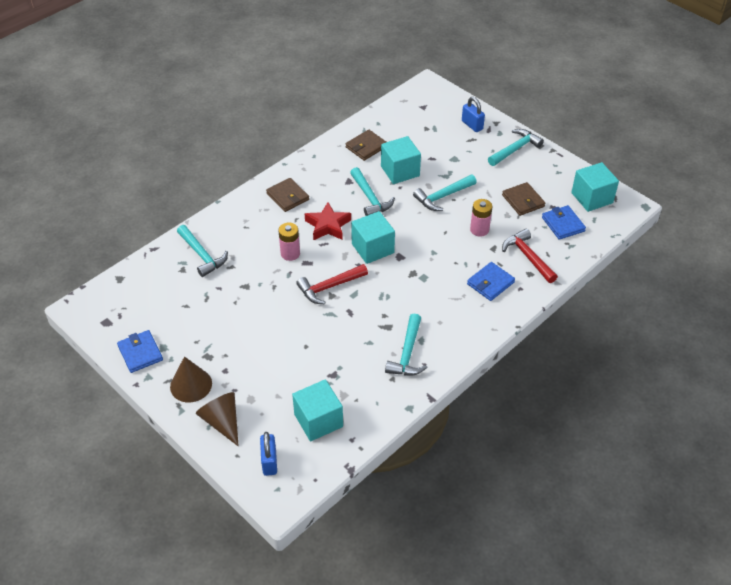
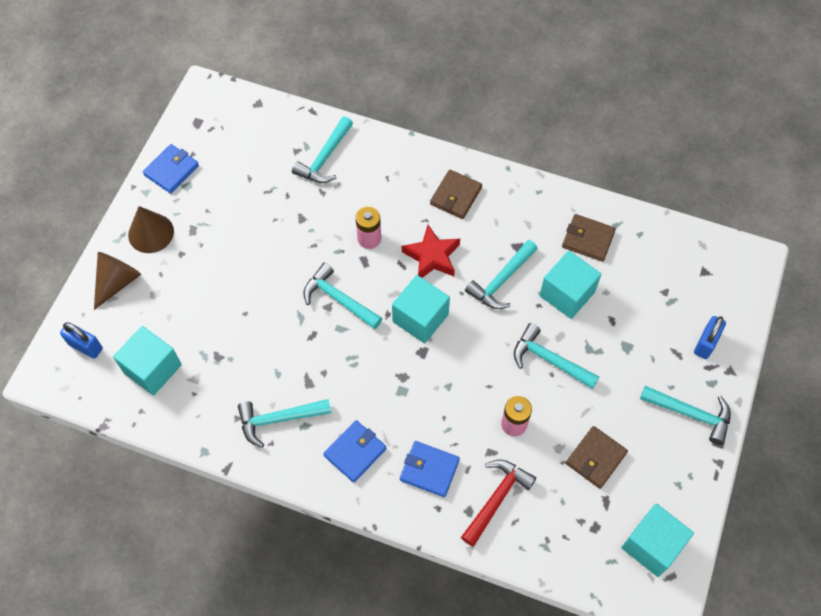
camera: 65 degrees right, 15 degrees up
blue padlock [260,432,277,476] -> blue padlock turned 60 degrees clockwise [60,322,103,359]
red hammer [296,264,368,304] -> turquoise hammer [304,263,383,329]
blue wallet [542,205,586,240] -> blue wallet moved to [323,420,386,483]

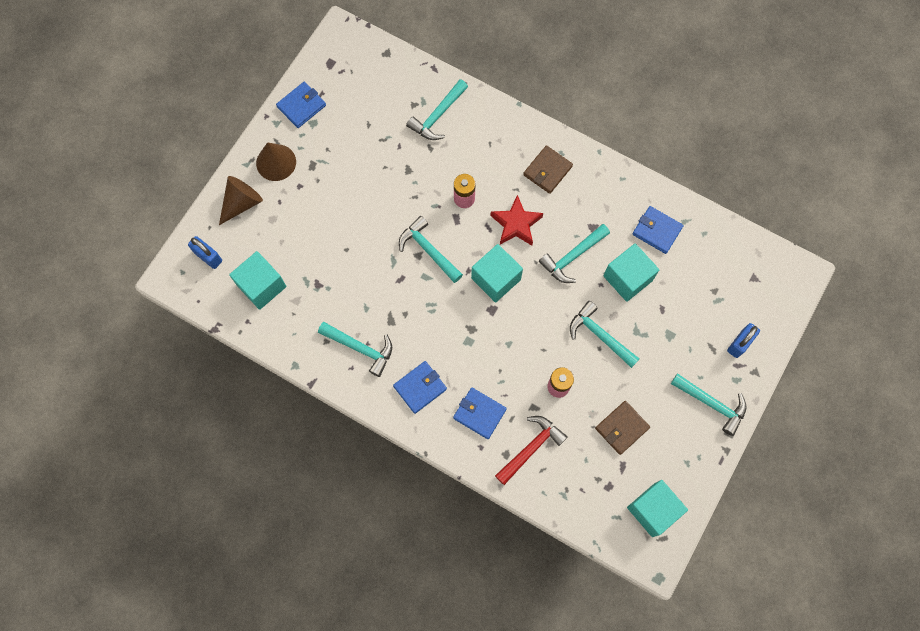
camera: 10 degrees right, 10 degrees up
turquoise hammer [238,399,331,448] -> turquoise hammer turned 150 degrees counterclockwise [318,322,392,377]
brown wallet [562,214,616,262] -> blue wallet [632,206,683,254]

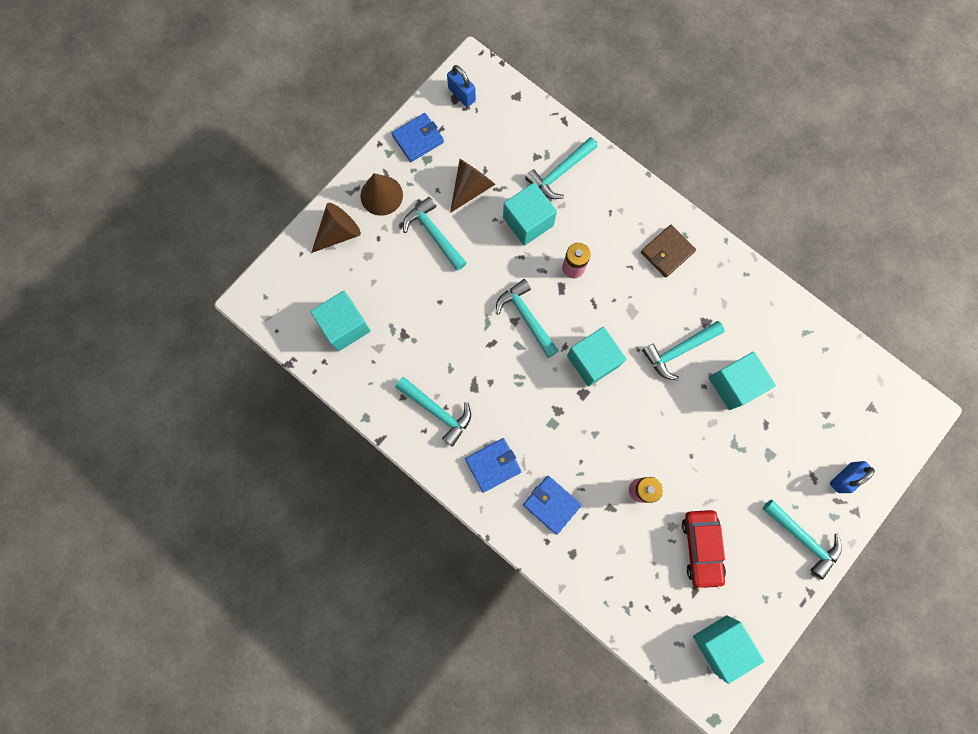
camera: 10 degrees right, 5 degrees up
blue padlock [188,236,222,269] -> blue padlock moved to [447,65,476,107]
red star [490,195,543,246] -> none
red hammer [495,416,567,485] -> none
turquoise hammer [570,301,639,368] -> turquoise hammer moved to [403,197,467,271]
brown wallet [595,401,650,455] -> red car [682,510,726,590]
blue wallet [632,206,683,254] -> none
none -> brown cone [450,159,496,213]
none -> turquoise cube [503,182,557,246]

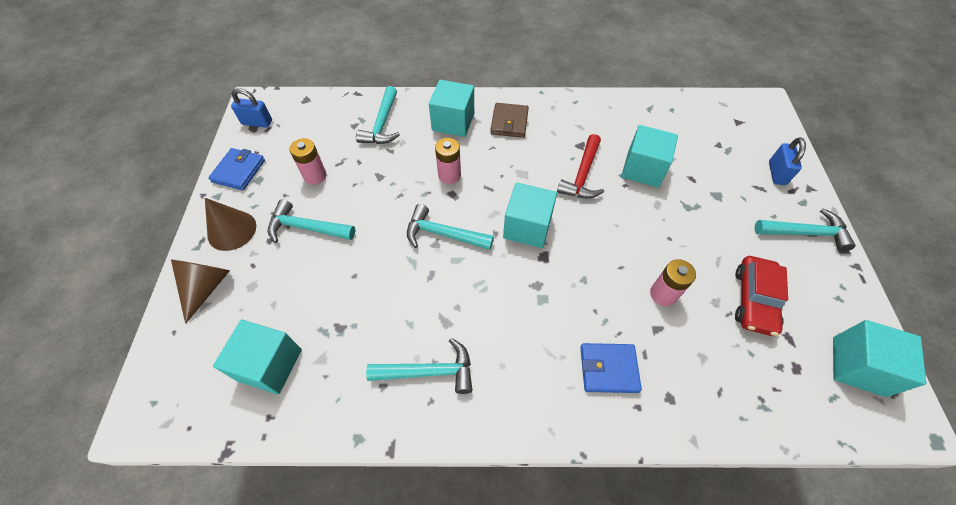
camera: 40 degrees left, 20 degrees down
brown cone [450,159,496,213] -> pink battery [290,138,327,185]
blue wallet [465,438,522,493] -> none
turquoise cube [503,182,557,246] -> turquoise cube moved to [429,80,474,137]
turquoise hammer [642,321,725,380] -> red hammer [557,134,604,199]
red car [682,510,726,590] -> red car turned 60 degrees clockwise [735,256,788,336]

